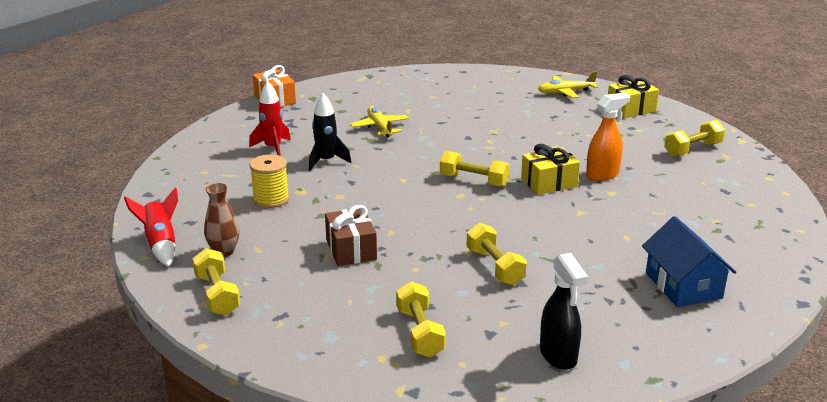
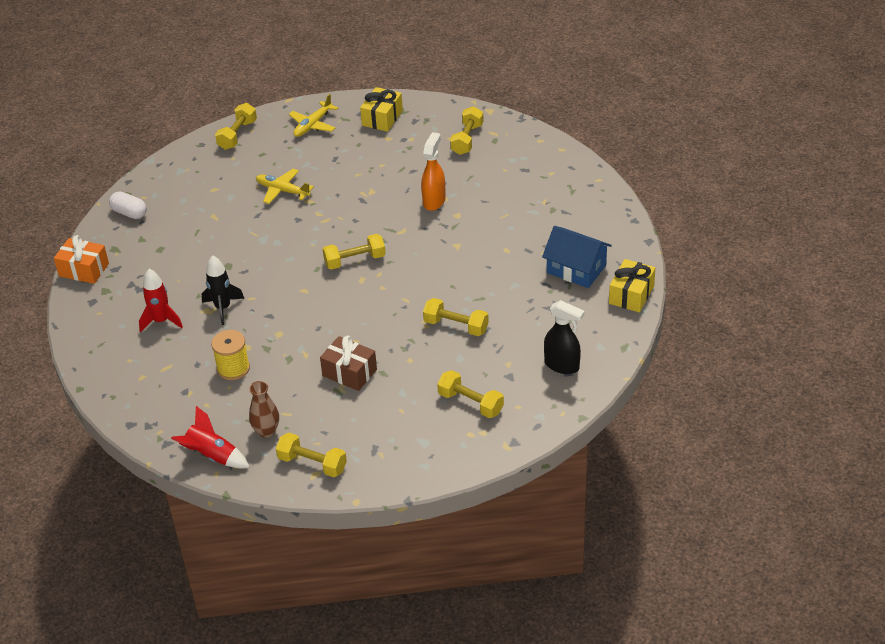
camera: 40 degrees left, 15 degrees up
yellow plane [350,106,409,137] -> yellow plane moved to [256,169,314,204]
yellow gift [521,144,580,195] -> yellow gift moved to [609,259,655,312]
none -> white capsule [109,191,147,219]
none -> yellow dumbbell [215,103,257,150]

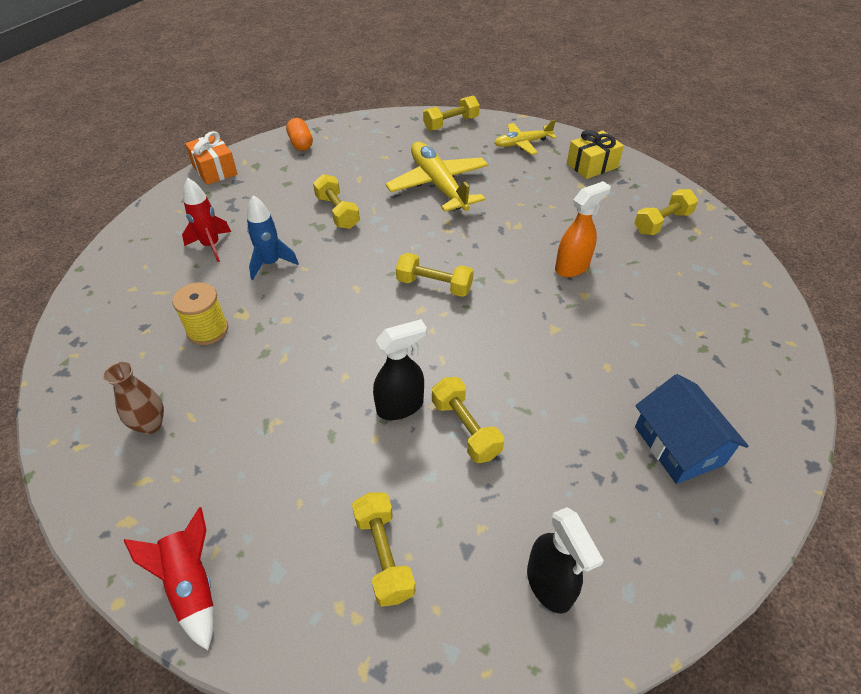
camera: 35 degrees right, 5 degrees up
white capsule [109,191,147,219] -> orange capsule [286,118,313,151]
red rocket [171,406,250,468] -> red rocket moved to [123,507,214,650]
black rocket [202,255,244,325] -> blue rocket [247,195,299,280]
yellow plane [256,169,314,204] -> yellow plane [385,142,488,212], size x1.72
yellow dumbbell [276,433,347,477] -> yellow dumbbell moved to [313,174,360,229]
brown gift [320,336,377,391] -> none
yellow gift [609,259,655,312] -> none
none -> black spray bottle [373,319,427,420]

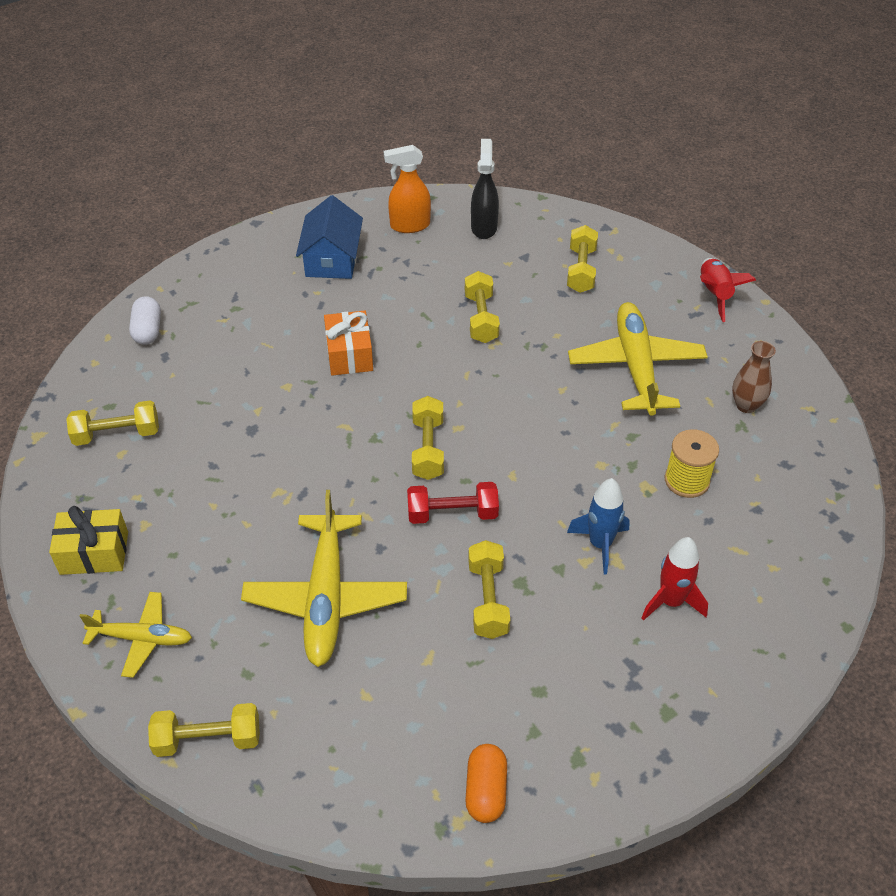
camera: 155 degrees left, 0 degrees up
orange gift [185,131,237,185] -> orange gift moved to [324,311,373,376]
black spray bottle [373,319,427,420] -> none
yellow dumbbell [396,253,474,297] -> yellow dumbbell turned 45 degrees clockwise [412,396,444,480]
orange spray bottle [555,181,611,277] -> orange spray bottle moved to [384,145,431,233]
none -> white capsule [129,296,161,345]
none -> red dumbbell [407,482,499,524]
none -> yellow plane [568,302,708,416]

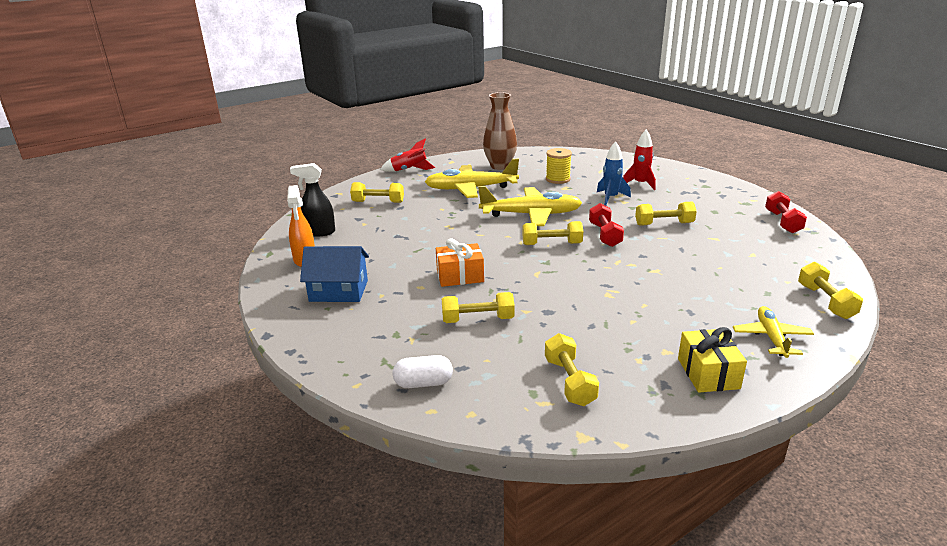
camera: 90 degrees left, 20 degrees down
yellow plane [241,490,407,667] -> yellow plane moved to [478,186,582,226]
yellow dumbbell [465,271,500,343] -> yellow dumbbell moved to [442,292,515,323]
orange capsule [465,744,507,823] -> red dumbbell [765,191,807,233]
brown vase [732,341,776,413] -> brown vase [483,92,517,170], size x1.65

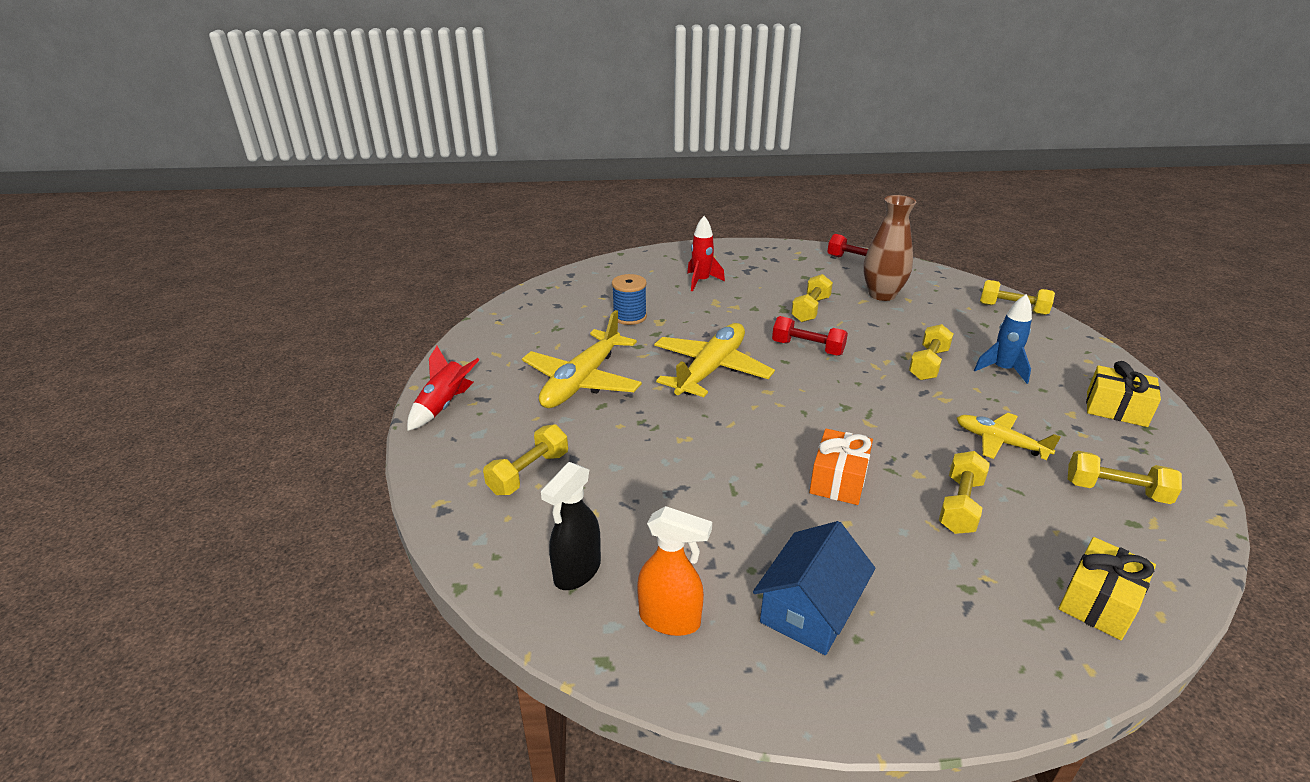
camera: 60 degrees left, 5 degrees up
white capsule [392,355,453,388] -> yellow gift [1059,537,1156,640]
brown vase [483,92,517,170] -> brown vase moved to [863,195,916,301]
yellow dumbbell [522,221,583,245] -> yellow dumbbell moved to [909,324,953,380]
yellow spool [546,148,572,184] -> blue spool [612,274,647,325]
blue rocket [597,141,631,206] -> blue rocket moved to [974,294,1032,384]
yellow plane [733,306,814,358] -> yellow plane moved to [957,413,1061,460]

